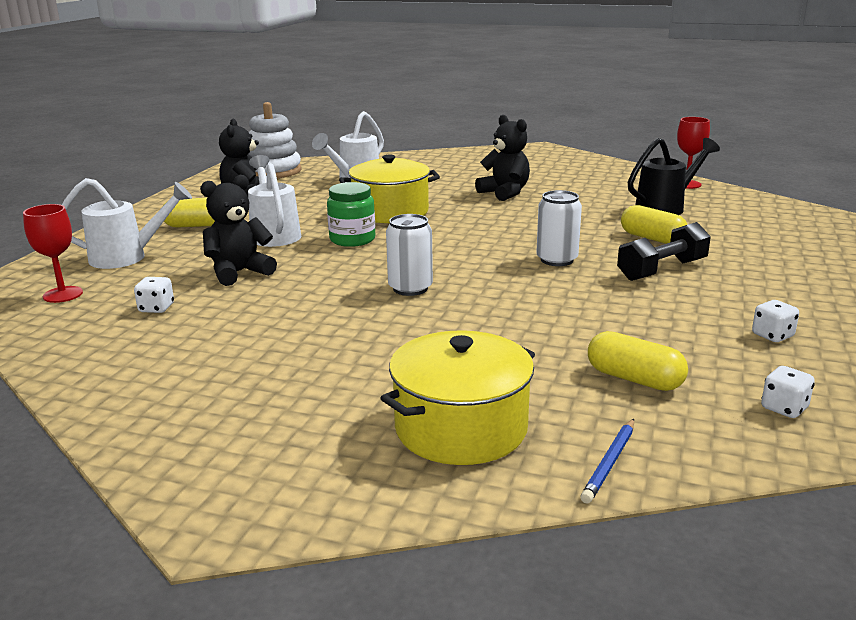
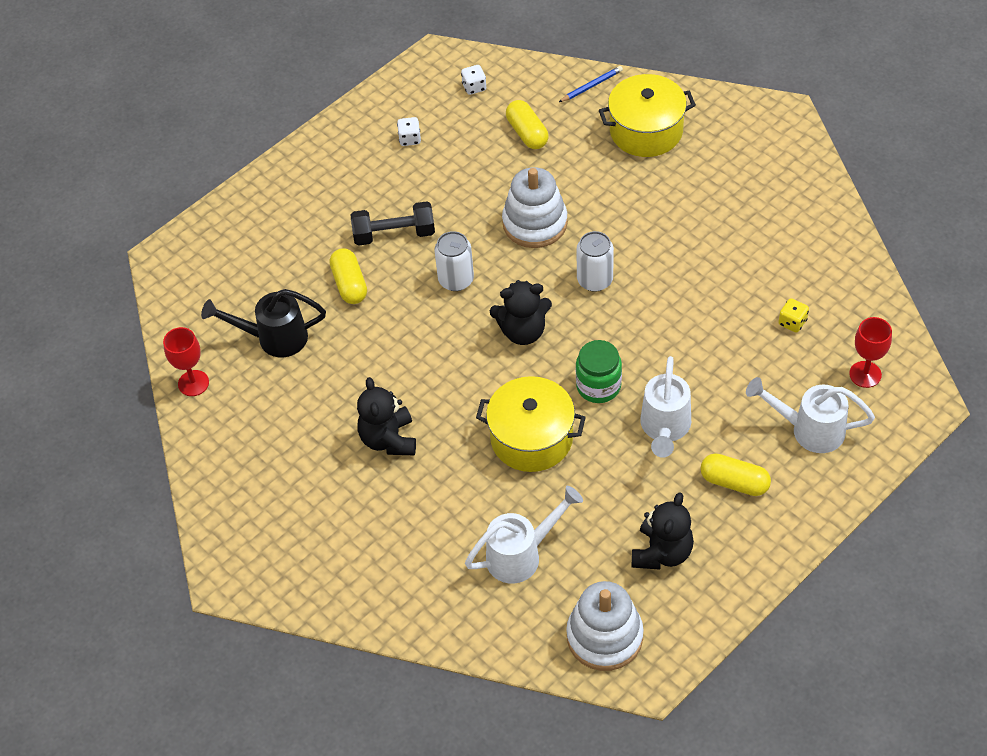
camera: 150 degrees left, 30 degrees up
white dice [134,277,174,313] -> yellow dice [779,298,809,333]
black teddy bear [200,175,277,286] -> black teddy bear moved to [490,280,552,345]
none -> white stacking toy [502,167,568,248]

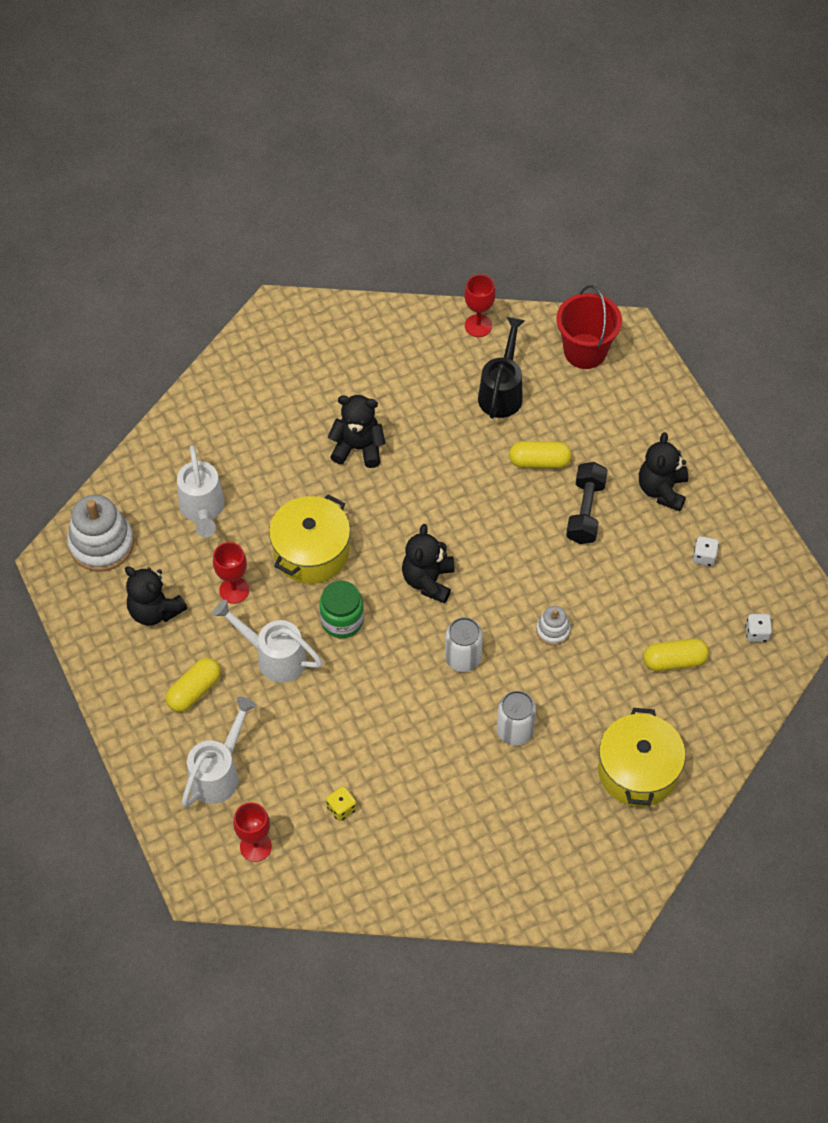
camera: 105 degrees right, 5 degrees up
white can [434,231,474,291] -> white can moved to [497,691,536,745]
white stacking toy [502,167,568,248] -> white stacking toy [536,606,571,645], size x0.52
blue pencil [559,66,623,102] -> none
none -> red goblet [213,542,249,604]
none -> red bucket [557,285,622,369]
none -> black teddy bear [639,432,688,511]

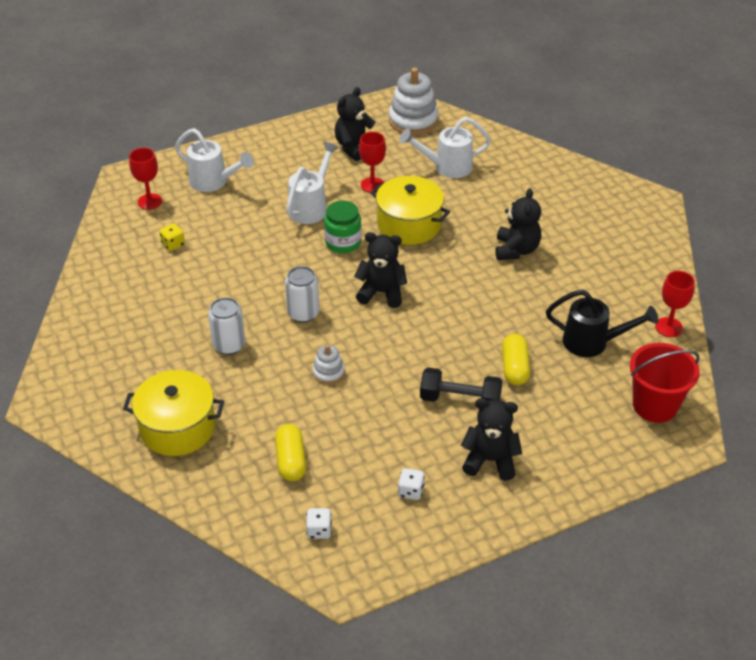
camera: 90 degrees right, 15 degrees down
yellow capsule [166,658,221,712] -> none

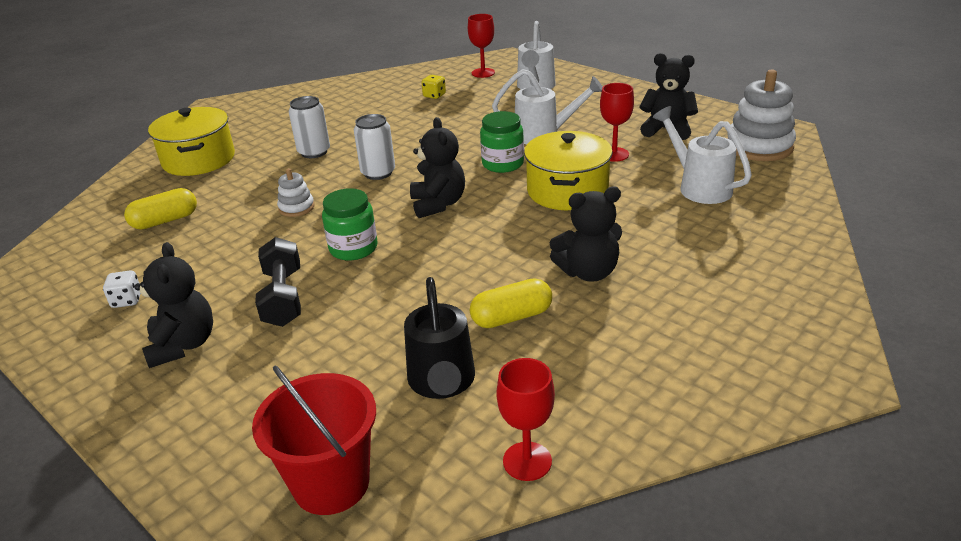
camera: 70 degrees right, 10 degrees down
white dice [306,508,332,539] -> none
yellow capsule [502,334,530,385] -> yellow capsule moved to [470,278,552,328]
none -> green jar [322,188,378,261]

